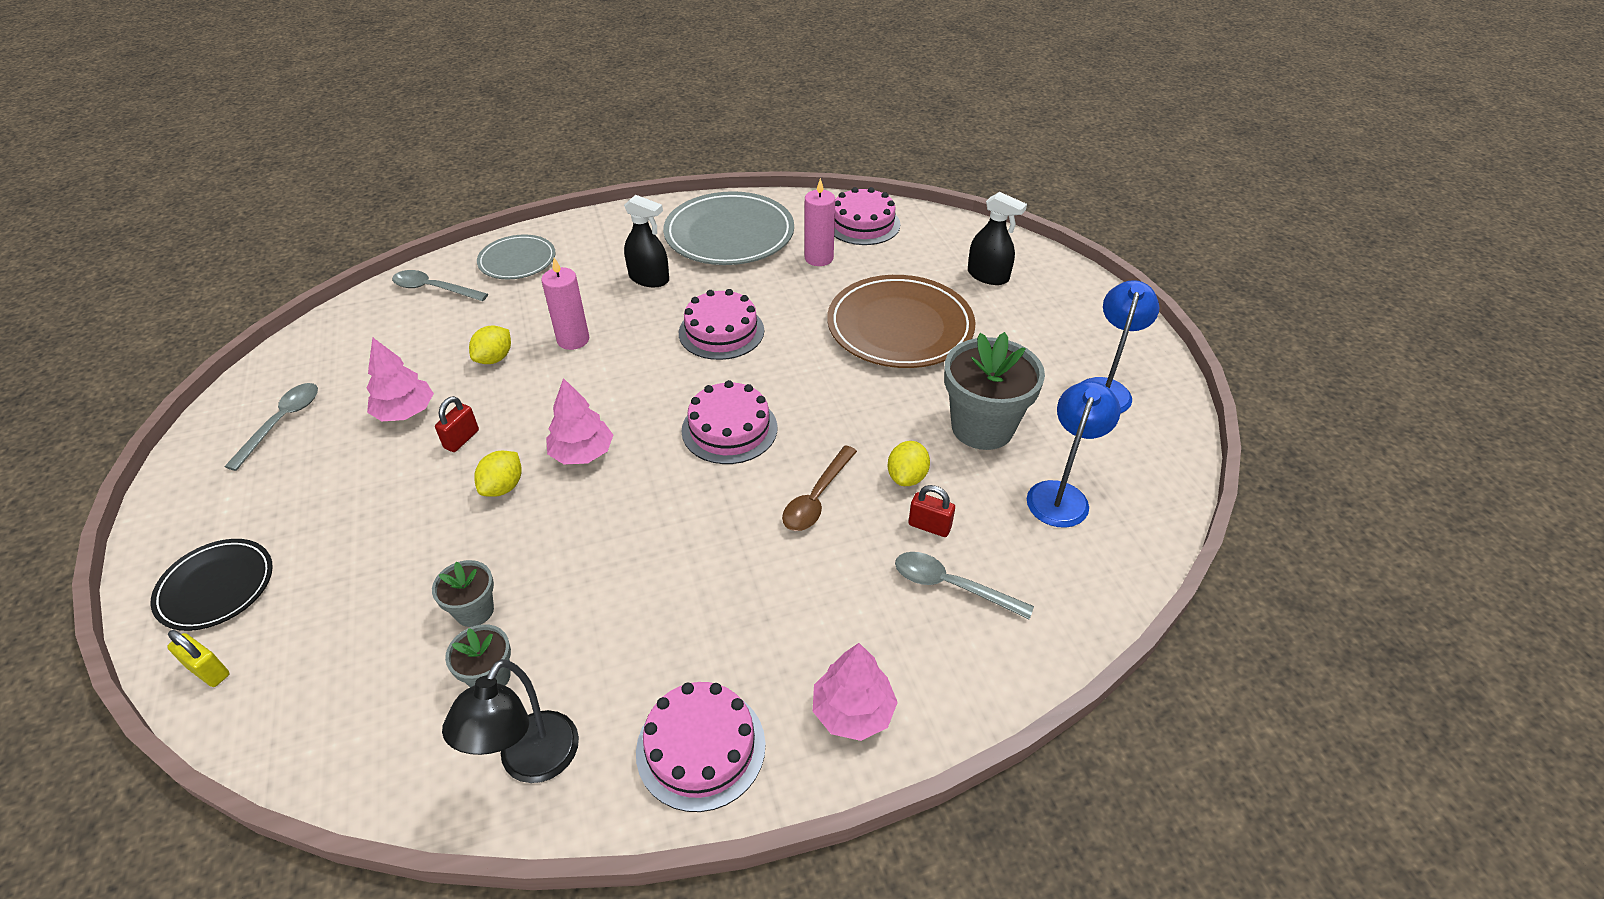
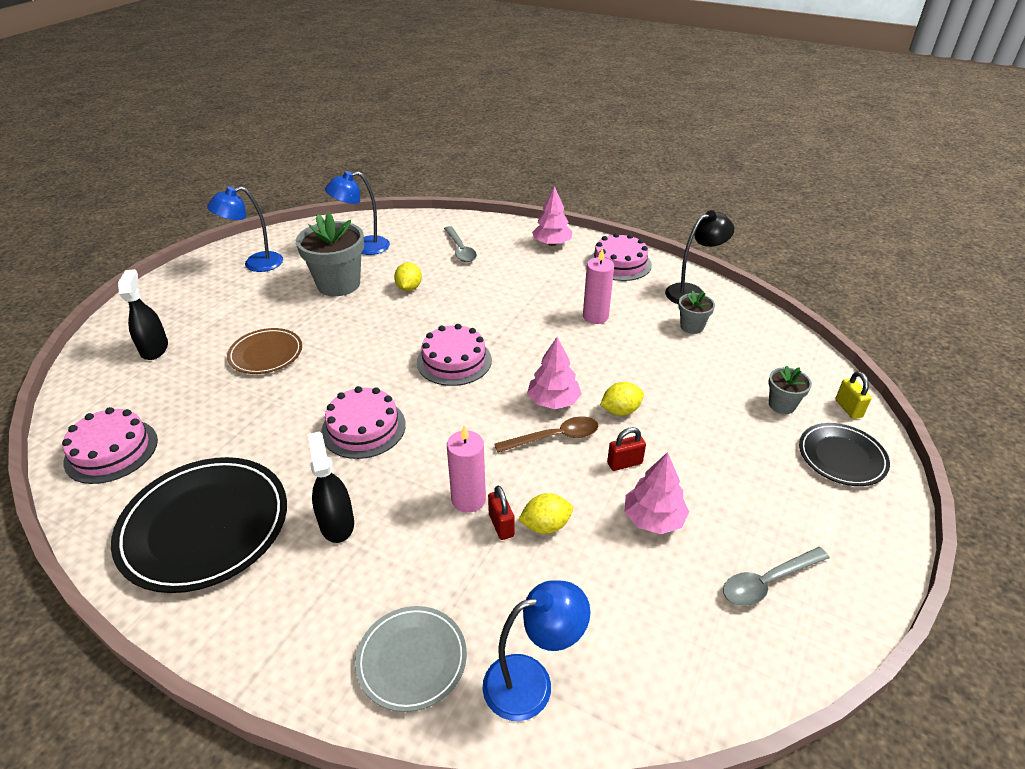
camera: 135 degrees left, 5 degrees down
grey spoon [392,270,488,301] -> blue lamp [482,580,590,721]
grey flower pot [432,560,494,627] -> grey flower pot moved to [768,365,812,414]
grey plate [663,191,794,265] -> black plate [111,457,287,593]
brown spoon [782,445,857,531] -> brown spoon moved to [494,416,598,453]
pink candle [804,178,835,266] -> pink candle moved to [583,248,614,324]
brown plate [827,275,975,368] -> brown plate [227,328,302,374], size x0.57
yellow lemon [888,441,930,486] -> yellow lemon turned 60 degrees counterclockwise [394,262,422,291]
red padlock [908,485,955,537] -> red padlock moved to [488,486,515,540]

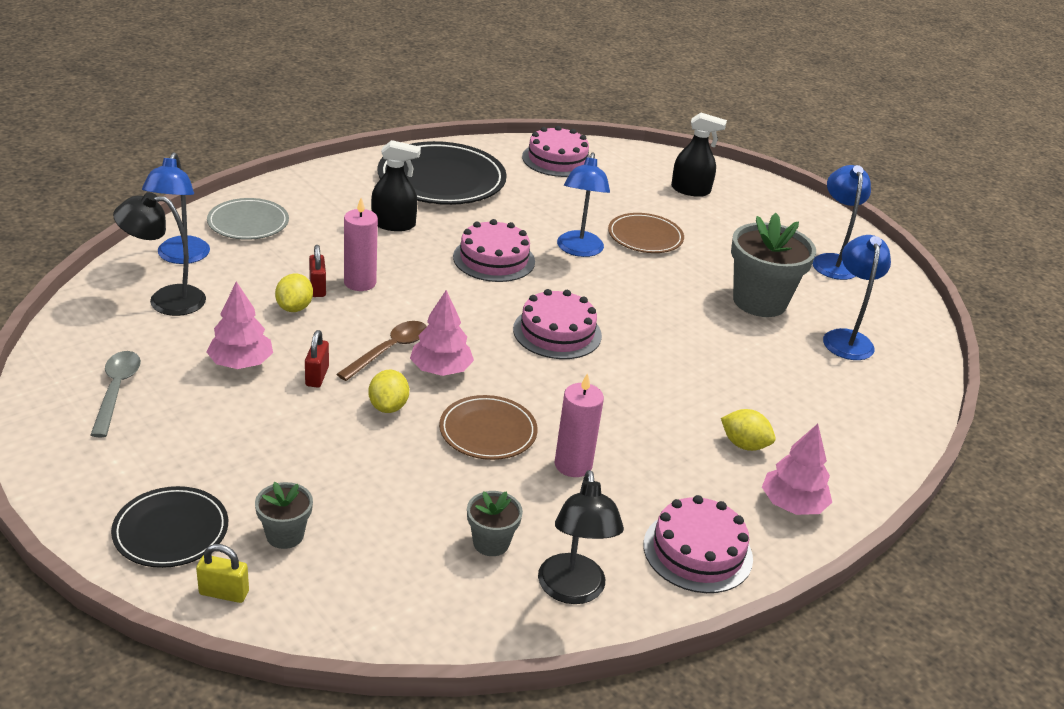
camera: 110 degrees right, 5 degrees down
yellow lemon [394,262,422,291] -> yellow lemon moved to [721,409,776,451]
grey spoon [444,226,477,262] -> none
red padlock [488,486,515,540] -> red padlock turned 75 degrees clockwise [309,245,326,297]
brown spoon [494,416,598,453] -> brown spoon turned 150 degrees counterclockwise [337,321,427,381]
none -> black lamp [113,192,206,316]
none -> brown plate [439,395,538,460]
none -> blue lamp [557,152,610,257]

